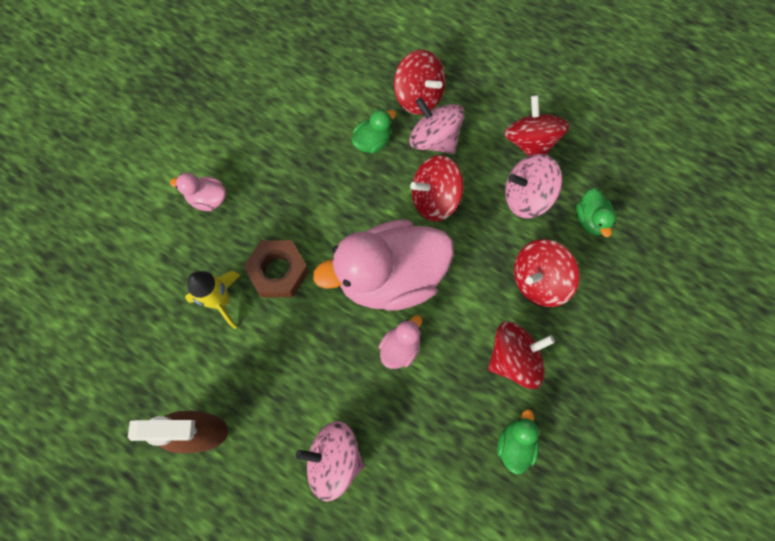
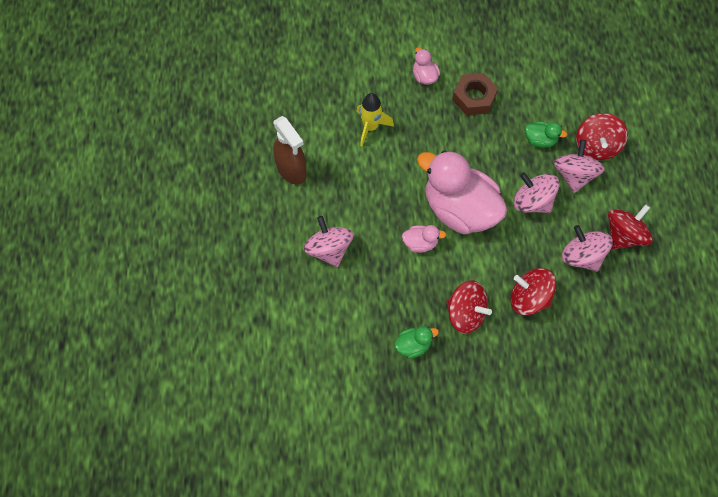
camera: 55 degrees right, 5 degrees down
brown nut [243,240,309,298] -> brown nut moved to [452,73,498,115]
red spinning top [410,155,464,222] -> pink spinning top [514,172,559,213]
green duck [576,188,616,237] -> none

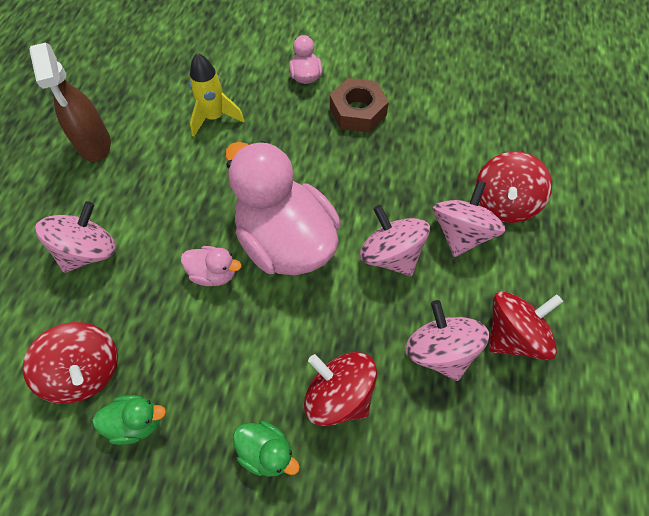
camera: 15 degrees right, 5 degrees down
pink spinning top [304,216,353,267] -> pink spinning top turned 45 degrees clockwise [35,201,116,273]
red spinning top [446,280,492,334] -> red spinning top moved to [23,322,118,404]
green duck [525,122,567,148] -> green duck moved to [233,421,300,477]

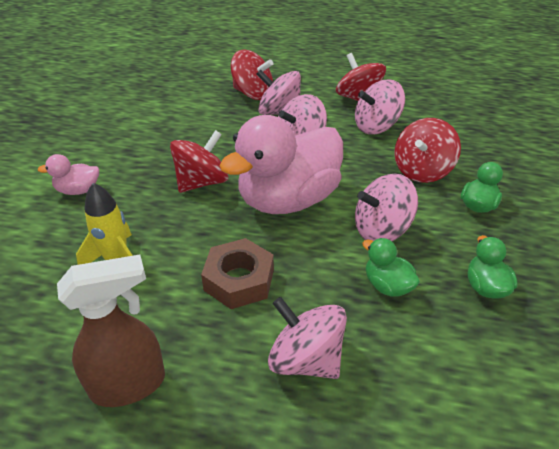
camera: 90 degrees left, 20 degrees down
red spinning top [23,322,118,404] -> red spinning top moved to [170,130,228,193]
pink duck [181,246,241,286] -> none
brown nut [330,78,389,133] -> brown nut moved to [201,238,274,309]
none -> pink spinning top [355,174,418,241]
none -> green duck [362,238,420,297]

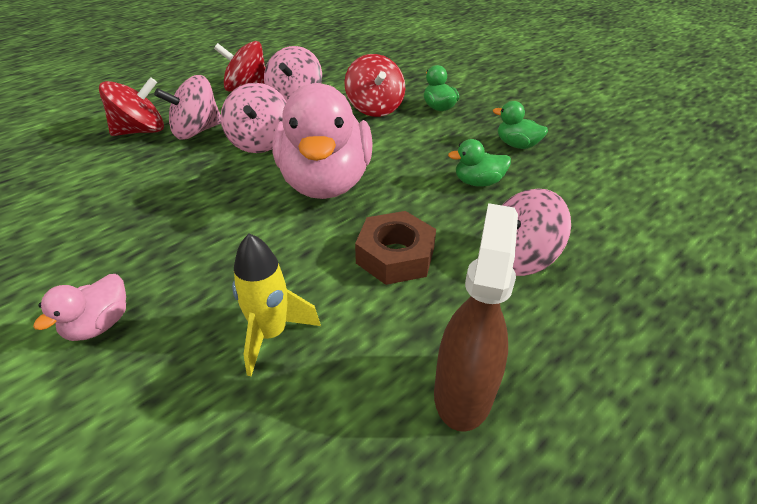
camera: 55 degrees left, 0 degrees up
red spinning top [170,130,228,193] -> none
pink spinning top [355,174,418,241] -> none

